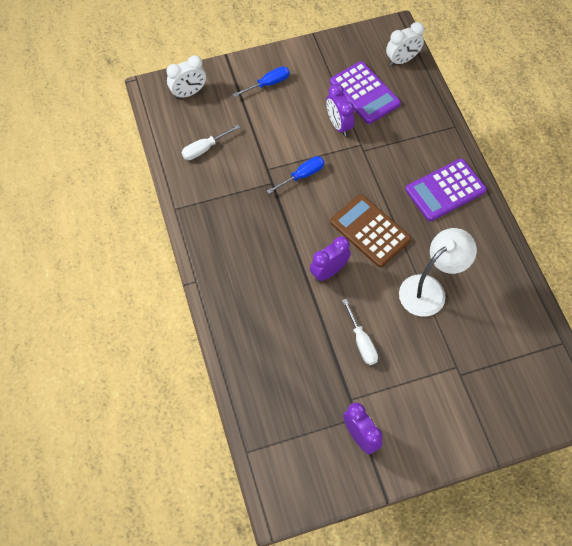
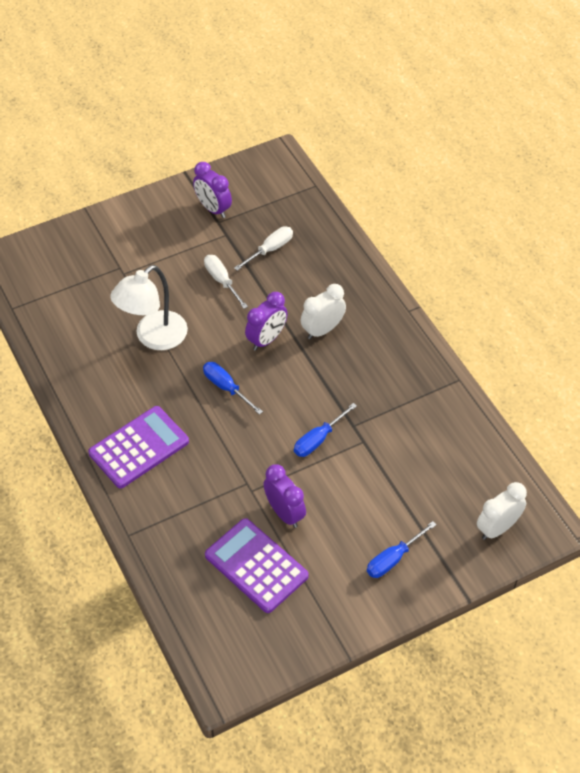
camera: 170 degrees right, 10 degrees down
white screwdriver [182,125,240,160] -> white screwdriver moved to [234,226,293,271]
brown calculator [330,194,411,267] -> blue screwdriver [203,362,263,415]
white clock [386,22,424,66] -> white clock moved to [301,284,346,339]

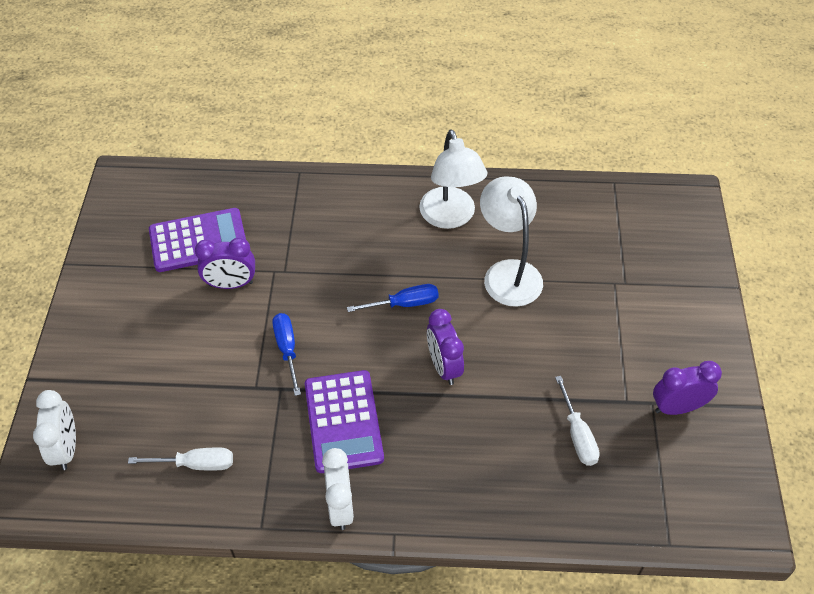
camera: 120 degrees right, 0 degrees up
purple calculator [88,406,189,488] -> purple calculator moved to [305,370,384,473]
white screwdriver [204,255,248,309] -> white screwdriver moved to [128,448,233,471]
white clock [301,284,346,339] -> white clock moved to [322,448,354,530]
blue screwdriver [367,521,436,578] -> none
none -> white lamp [419,129,487,229]

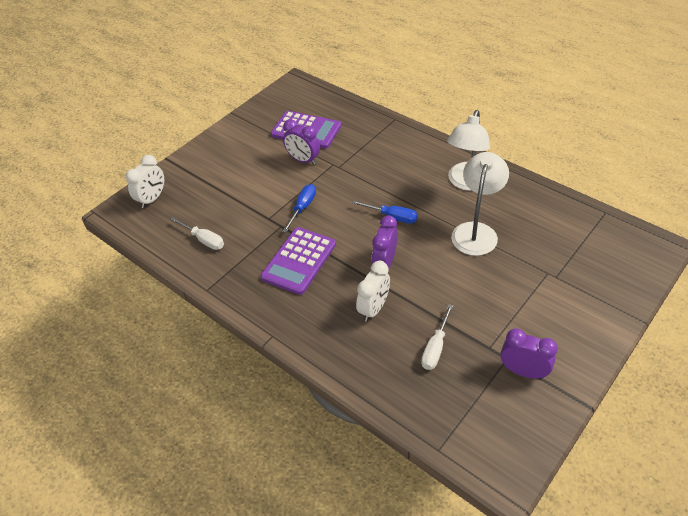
camera: 40 degrees right, 5 degrees down
white clock [322,448,354,530] -> white clock moved to [356,261,390,322]

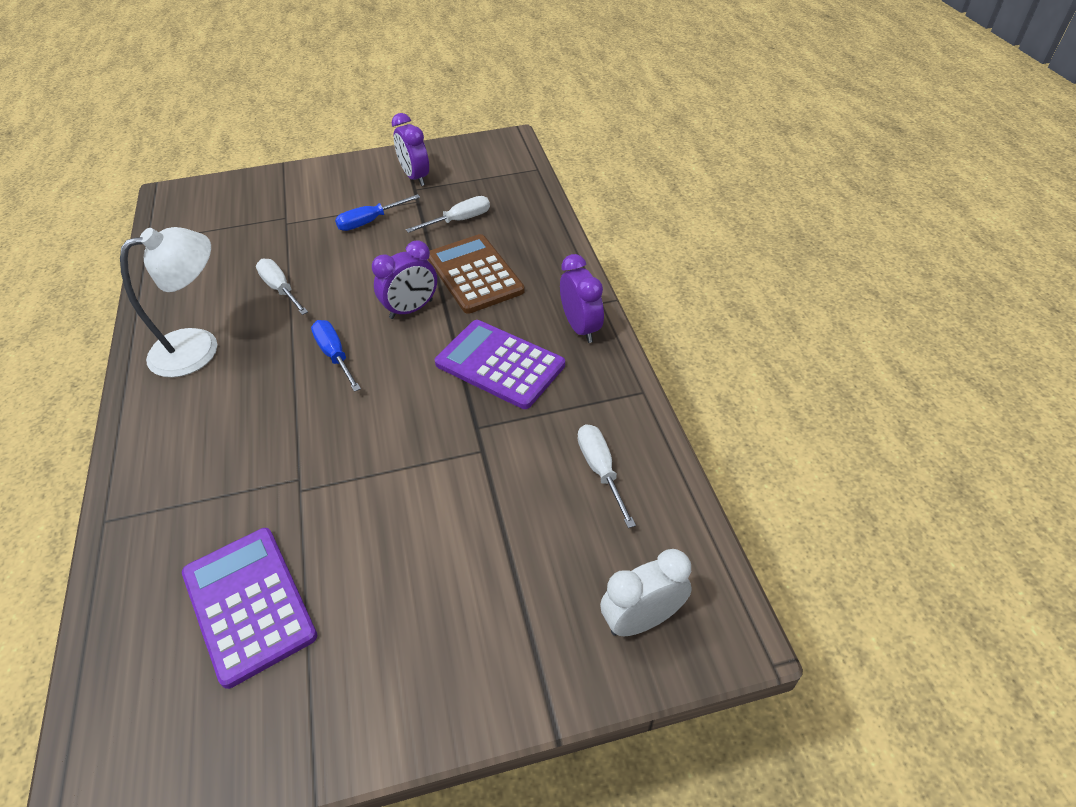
camera: 145 degrees left, 0 degrees up
purple calculator [260,227,336,295] -> purple calculator turned 120 degrees counterclockwise [435,320,565,409]
blue screwdriver [282,184,316,233] -> blue screwdriver moved to [335,194,420,231]
purple clock [283,119,320,165] -> purple clock moved to [560,254,604,343]
white clock [356,261,390,322] -> brown calculator [428,234,525,314]
white lamp [451,152,509,256] -> white screwdriver [256,259,308,315]

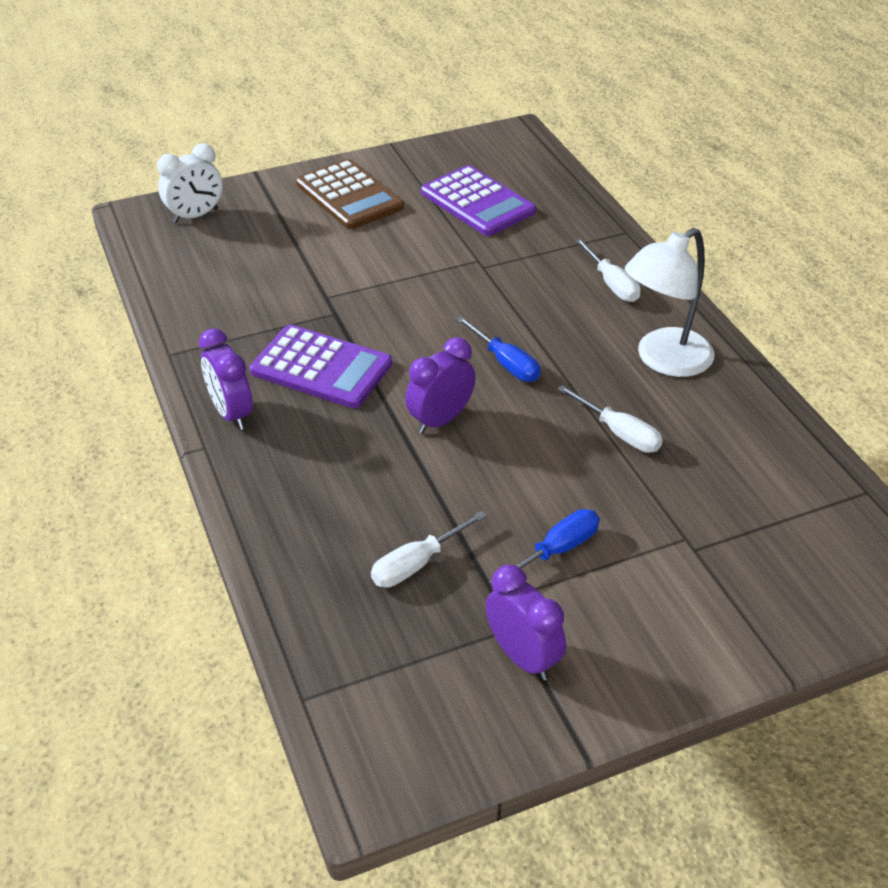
camera: 170 degrees right, 5 degrees down
brown calculator [428,234,525,314] -> brown calculator moved to [296,159,404,229]
white screwdriver [577,424,636,528] -> white screwdriver moved to [575,238,640,302]

